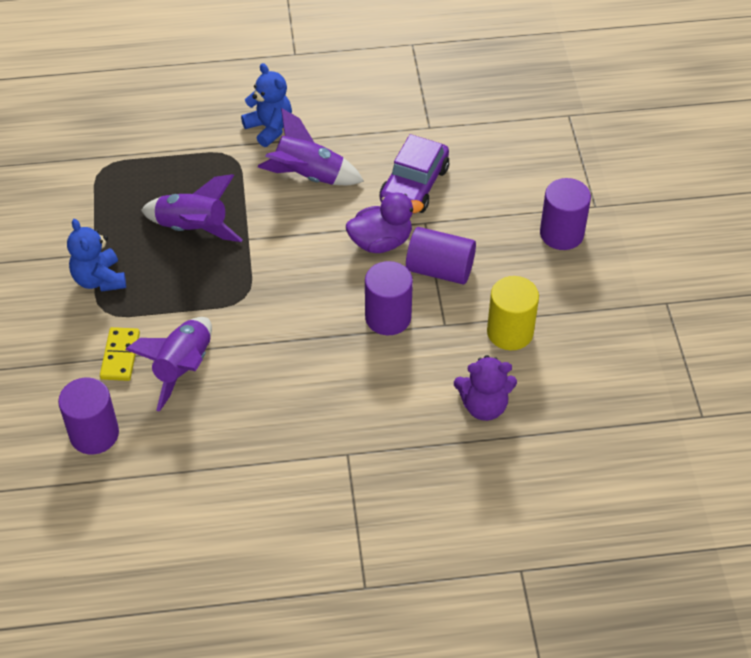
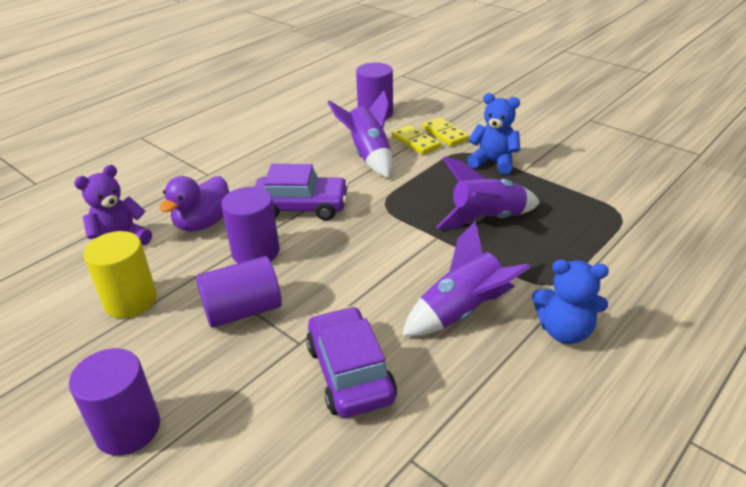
camera: 140 degrees right, 15 degrees down
purple duck [346,192,424,253] -> purple duck moved to [159,176,229,232]
none -> purple car [255,164,349,220]
none -> yellow domino [422,117,469,146]

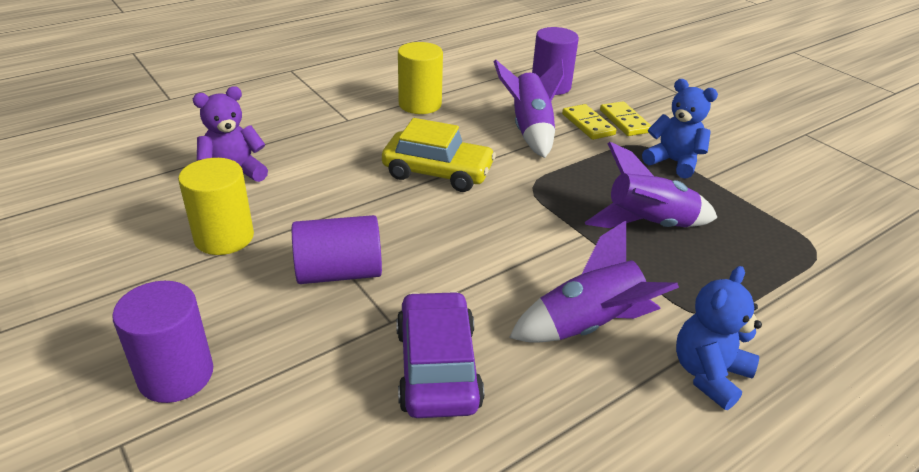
camera: 10 degrees right, 0 degrees up
purple duck [159,176,229,232] -> none
purple cylinder [221,187,279,263] -> none
purple car [255,164,349,220] -> yellow car [382,118,496,192]
blue teddy bear [532,260,609,344] -> blue teddy bear turned 105 degrees clockwise [676,266,762,410]
none -> yellow cylinder [398,42,443,114]

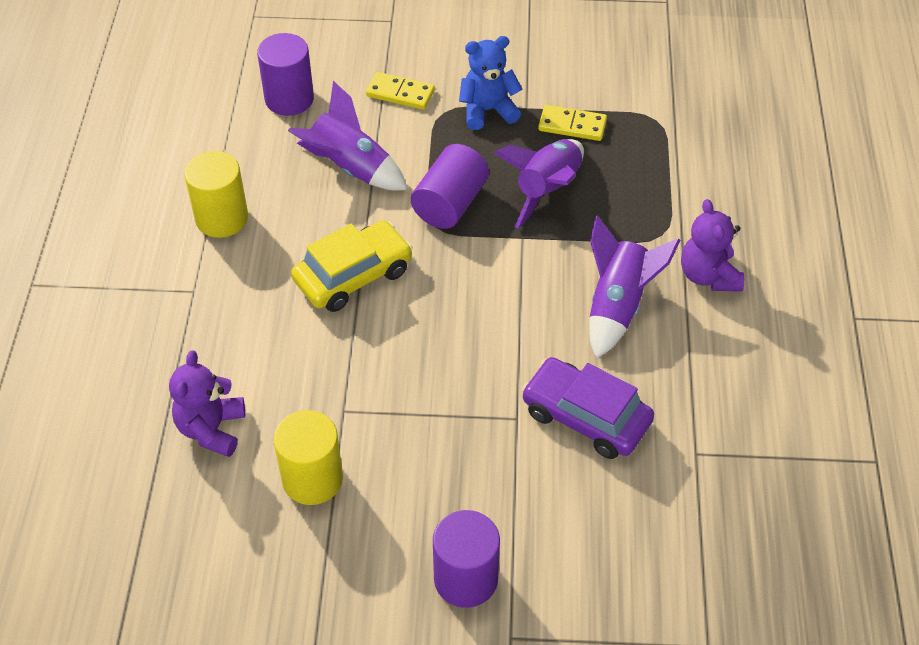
camera: 50 degrees left, 15 degrees up
purple cylinder [292,215,382,284] -> purple cylinder moved to [411,144,489,229]
yellow domino [562,104,616,140] -> yellow domino moved to [538,105,607,141]
blue teddy bear [676,266,762,410] -> purple teddy bear [681,199,744,292]

